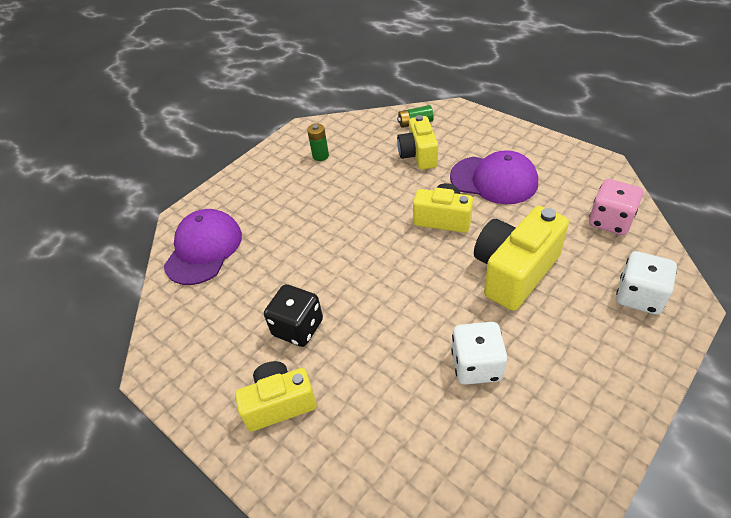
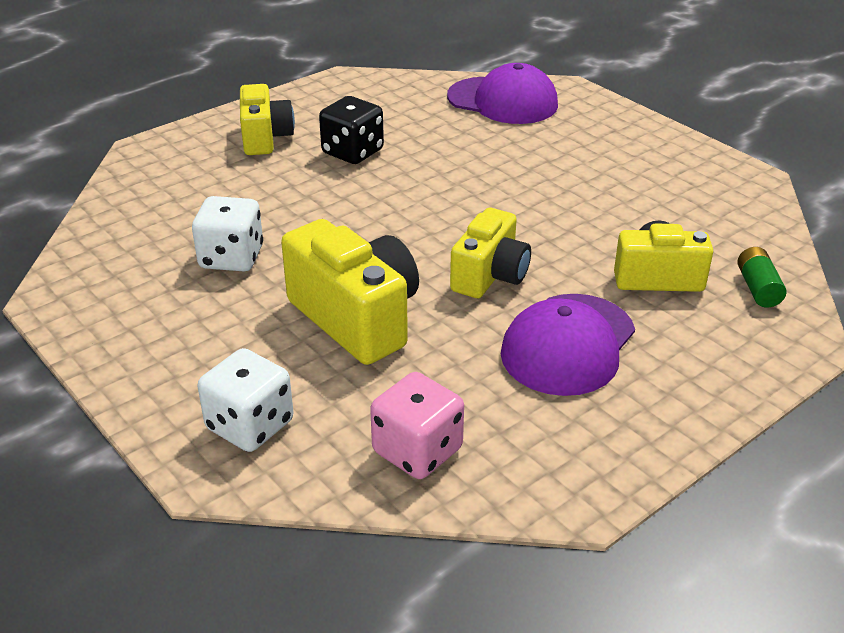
camera: 95 degrees right, 10 degrees down
green battery [307,124,329,161] -> none

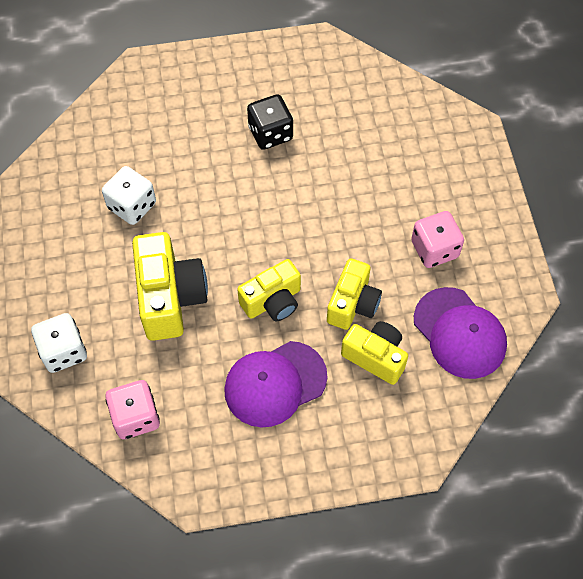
camera: 30 degrees right, 25 degrees up
yellow camera [240,84,295,155] -> yellow camera moved to [327,258,382,330]
purple cap [447,63,558,124] -> purple cap moved to [414,287,507,379]
green battery [737,247,787,308] -> none
none -> pink dice [411,211,464,268]

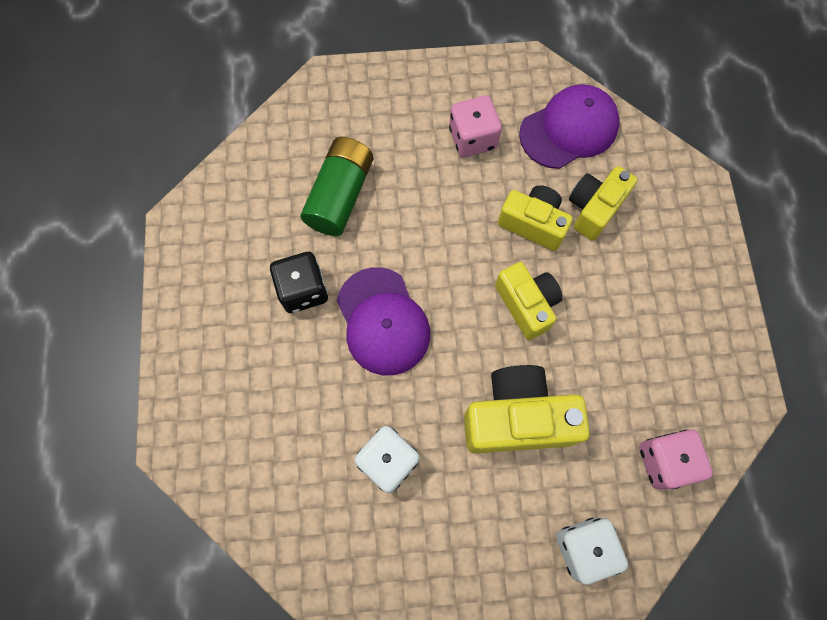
camera: 85 degrees left, 10 degrees up
purple cap [224,341,327,428] -> purple cap moved to [337,267,430,375]
none -> green battery [300,137,373,236]

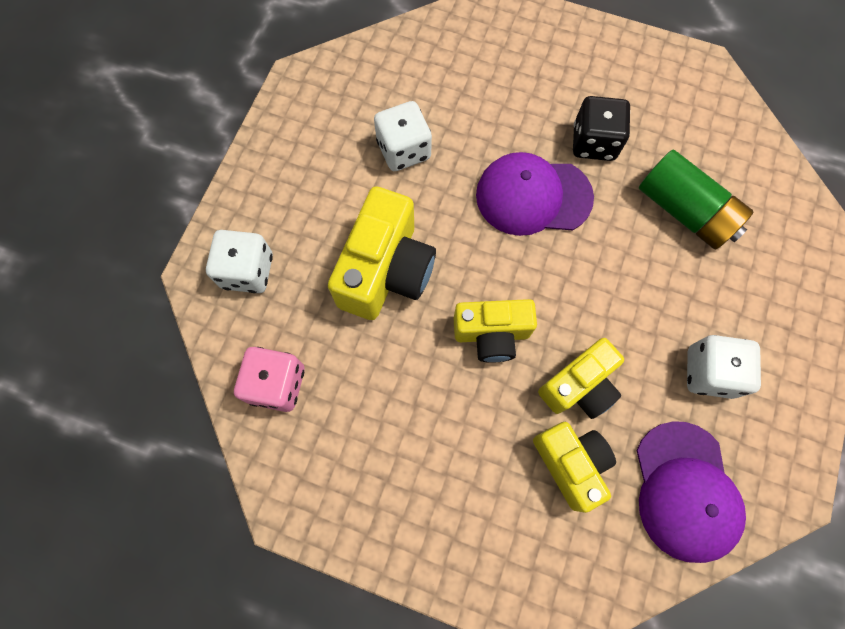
camera: 115 degrees right, 0 degrees up
pink dice [449,96,502,157] -> white dice [687,335,761,399]

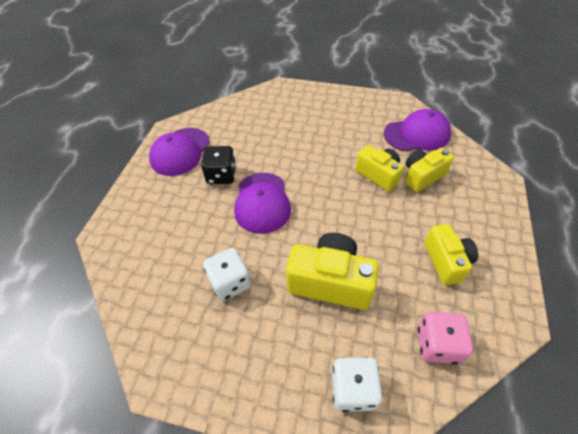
camera: 95 degrees left, 20 degrees down
yellow camera [453,299,537,363] -> yellow camera moved to [424,224,478,285]
green battery [639,150,754,249] -> none
white dice [687,335,761,399] -> none
none -> purple cap [149,128,210,176]

